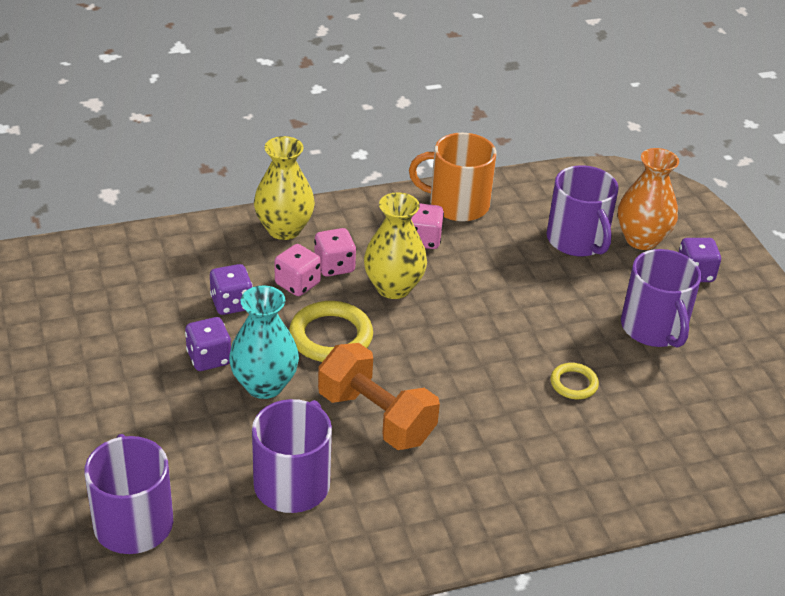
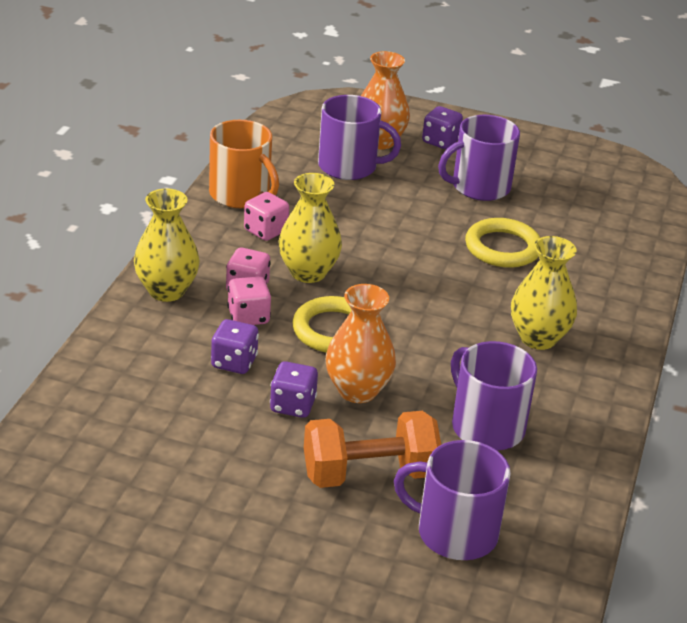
camera: 55 degrees left, 5 degrees down
turquoise vase [229,286,299,399] -> orange vase [326,284,396,403]
orange dumbbell [318,343,440,450] -> orange dumbbell moved to [304,411,441,488]
orange mug [409,133,496,222] -> orange mug turned 90 degrees counterclockwise [209,120,279,208]
yellow ring [551,363,599,399] -> yellow ring [465,218,541,268], size x1.78
purple mug [621,249,701,348] -> purple mug turned 135 degrees clockwise [438,115,520,201]
none -> yellow vase [511,236,577,350]

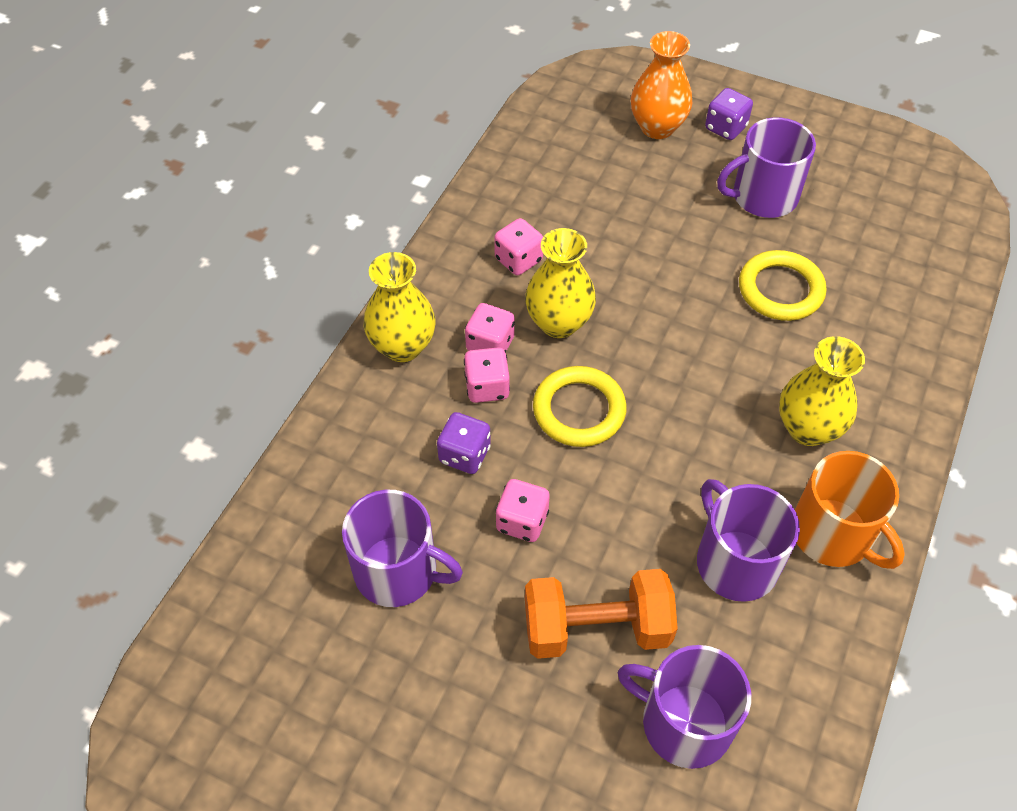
camera: 10 degrees right, 20 degrees up
orange mug [209,120,279,208] -> orange mug moved to [795,451,905,569]
purple dice [270,361,318,418] -> pink dice [496,479,550,542]
purple mug [318,95,401,180] -> purple mug moved to [342,490,463,607]
orange vase [326,284,396,403] -> none

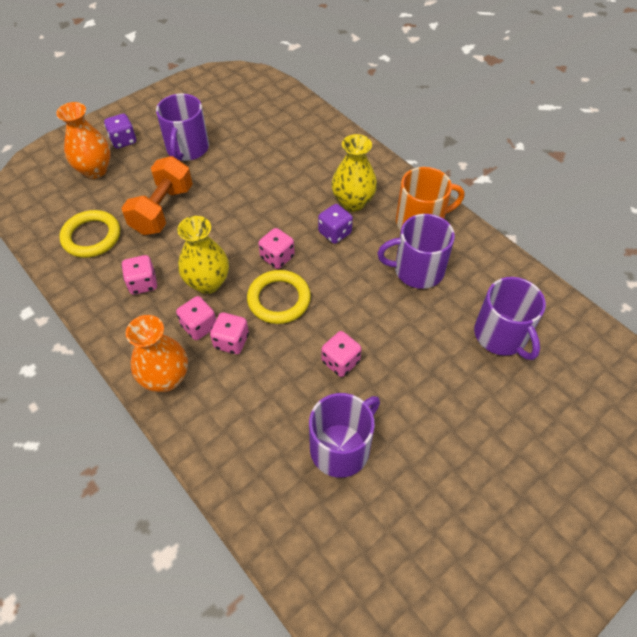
camera: 65 degrees left, 0 degrees up
yellow vase [364,252,435,362] -> orange vase [126,315,188,392]
purple dice [437,412,491,474] -> purple dice moved to [318,204,353,244]
orange dumbbell [525,569,678,659] -> orange dumbbell moved to [122,156,193,235]
purple mug [617,645,751,769] -> purple mug turned 75 degrees counterclockwise [474,277,546,360]
yellow ring [739,250,827,321] -> yellow ring moved to [59,210,120,258]
none -> pink dice [258,228,295,269]

